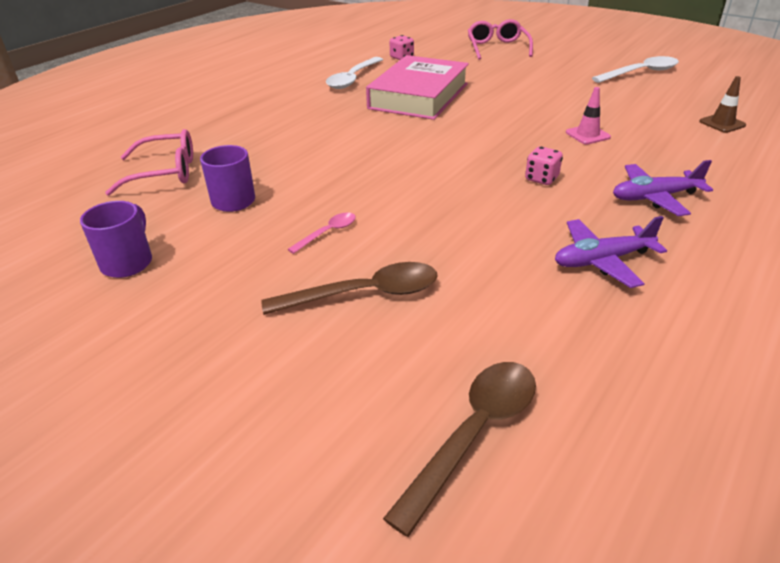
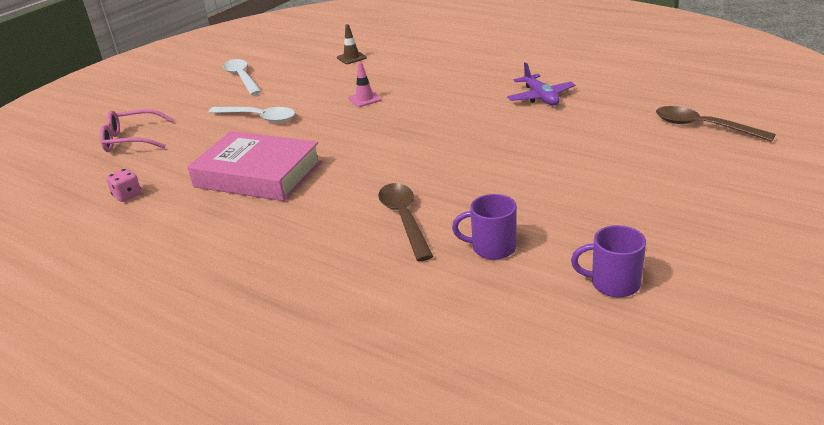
camera: 90 degrees left, 5 degrees down
pink glasses [105,129,193,196] -> none
brown spoon [261,262,438,315] -> brown spoon moved to [378,183,434,261]
pink spoon [287,212,356,254] -> none
white spoon [326,57,383,89] -> white spoon moved to [208,107,295,123]
pink dice [525,146,563,185] -> none
purple plane [613,160,713,216] -> none

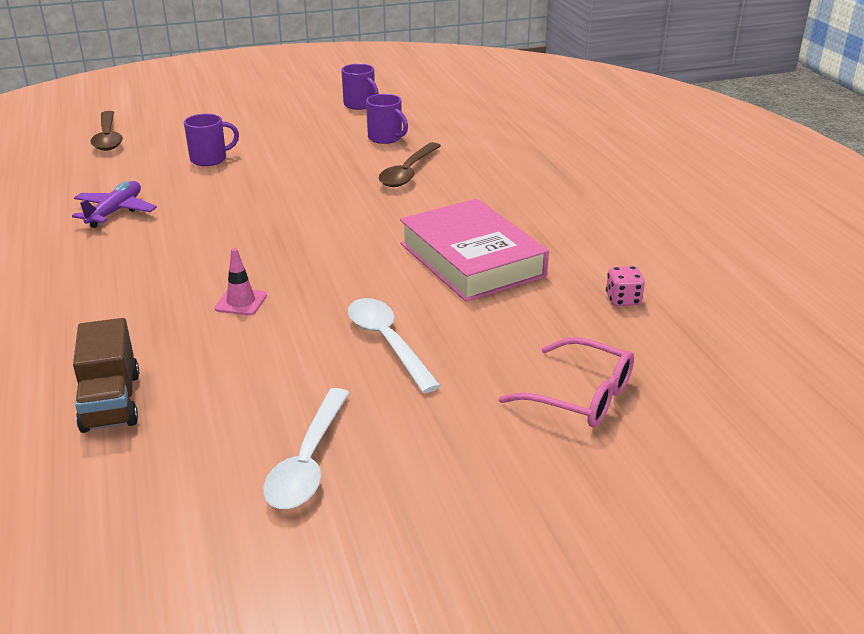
camera: 145 degrees left, 0 degrees up
brown traffic cone [337,24,367,64] -> brown truck [73,318,139,433]
none -> purple mug [184,113,239,166]

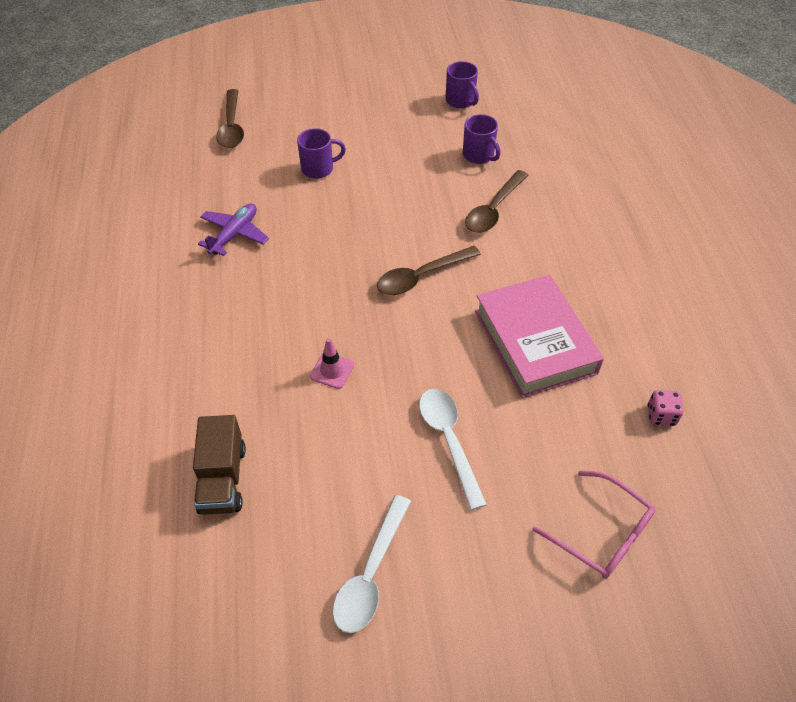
camera: 10 degrees right, 20 degrees up
none -> brown spoon [377,246,481,295]

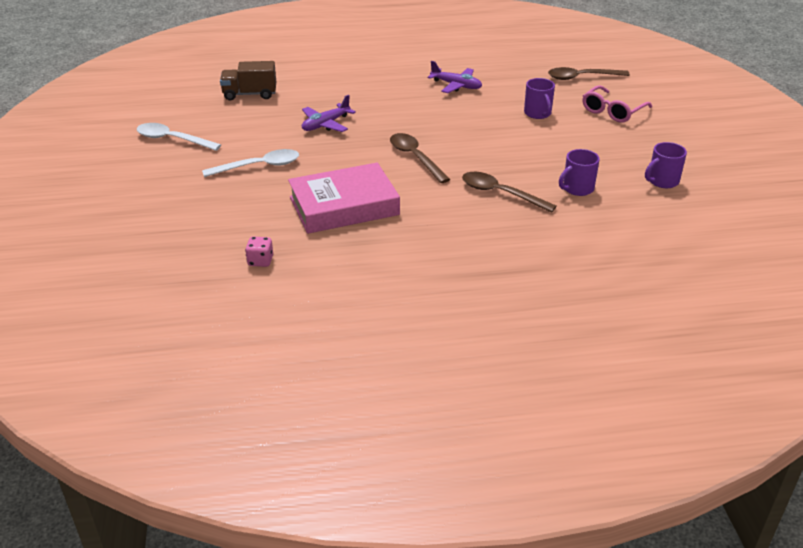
camera: 90 degrees right, 15 degrees down
pink traffic cone [310,338,354,389] -> purple plane [302,95,356,132]
pink glasses [532,470,655,579] -> pink glasses moved to [582,85,652,123]

